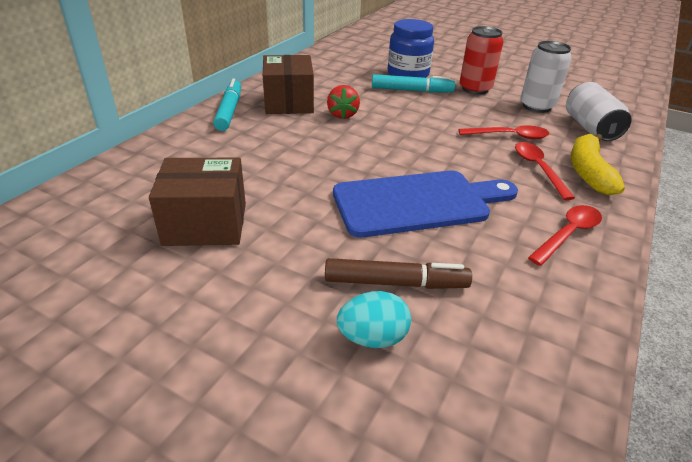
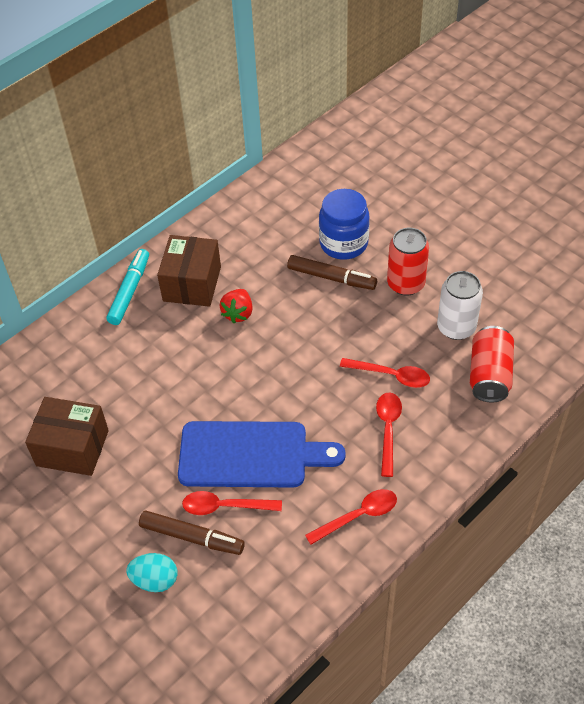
camera: 20 degrees right, 15 degrees up
turquoise marker [372,74,455,93] -> brown marker [287,255,377,290]
white can [566,82,632,141] -> red can [470,326,514,402]
yellow banana [571,134,625,195] -> none
none -> red spoon [182,491,282,515]

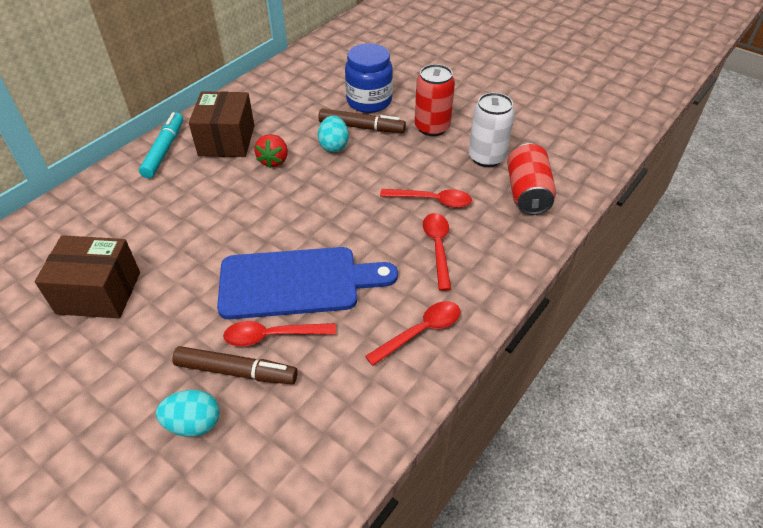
camera: 10 degrees left, 5 degrees down
none -> turquoise egg [318,116,349,152]

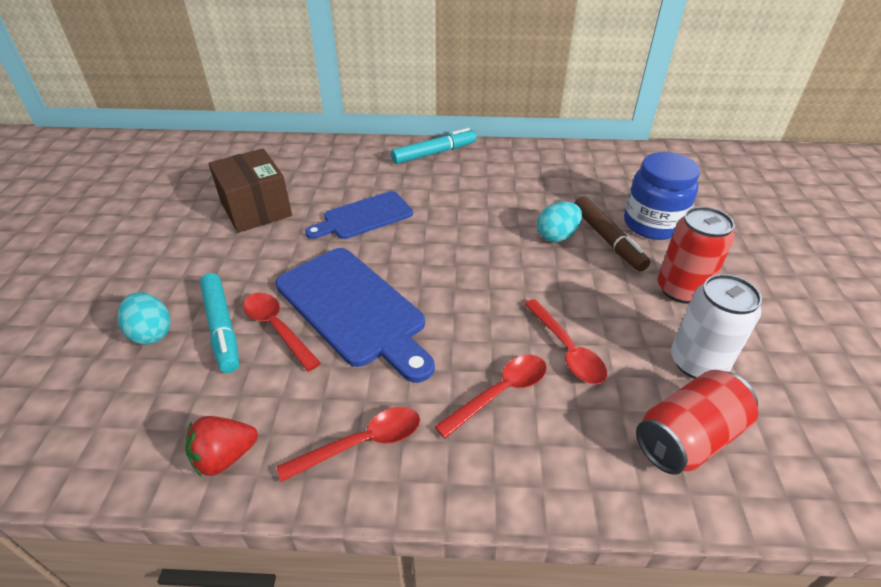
camera: 55 degrees right, 5 degrees down
brown marker [172,346,298,384] -> turquoise marker [200,273,239,373]
brown box [189,91,255,157] -> none
red strawberry [254,134,288,168] -> red strawberry moved to [185,416,258,476]
red spoon [365,301,460,366] -> red spoon turned 45 degrees counterclockwise [277,407,420,482]
none -> blue cutting board [305,191,413,239]

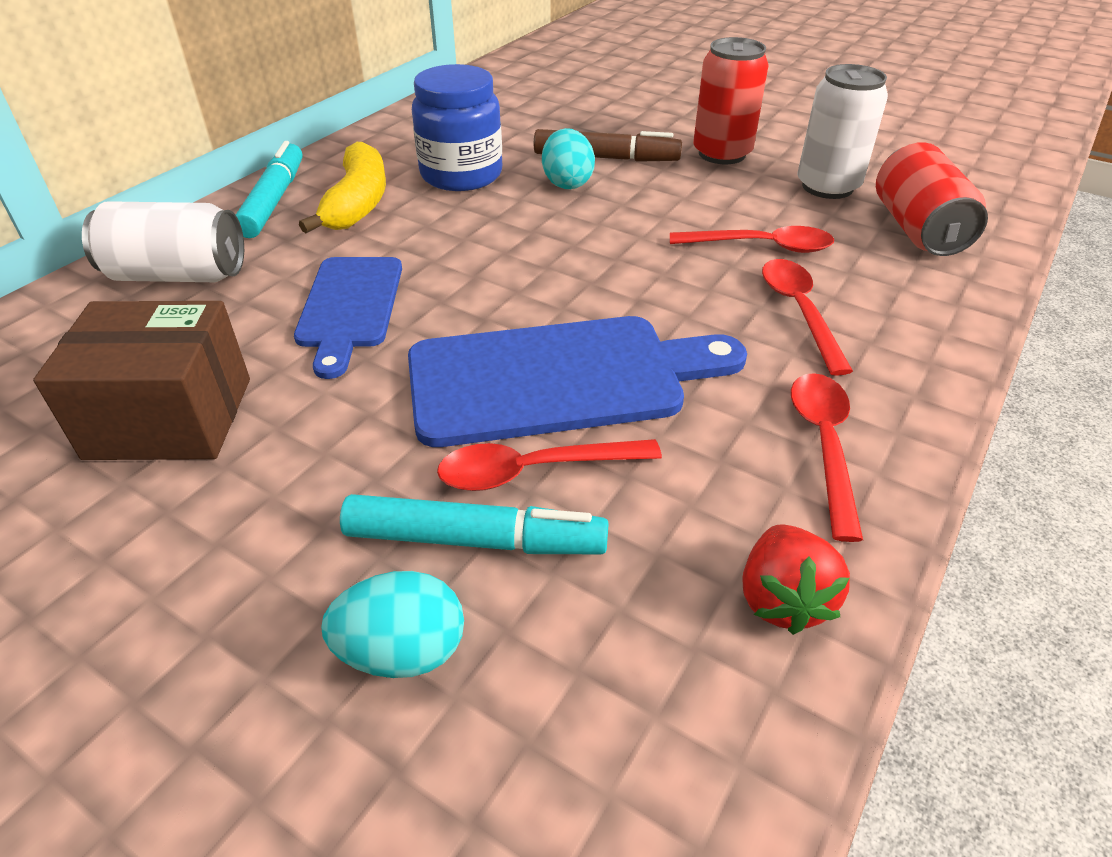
camera: 60 degrees left, 0 degrees up
blue jar [624,152,700,240] -> blue jar moved to [412,64,502,191]
none -> white can [82,201,244,282]
none -> yellow banana [299,142,386,233]

